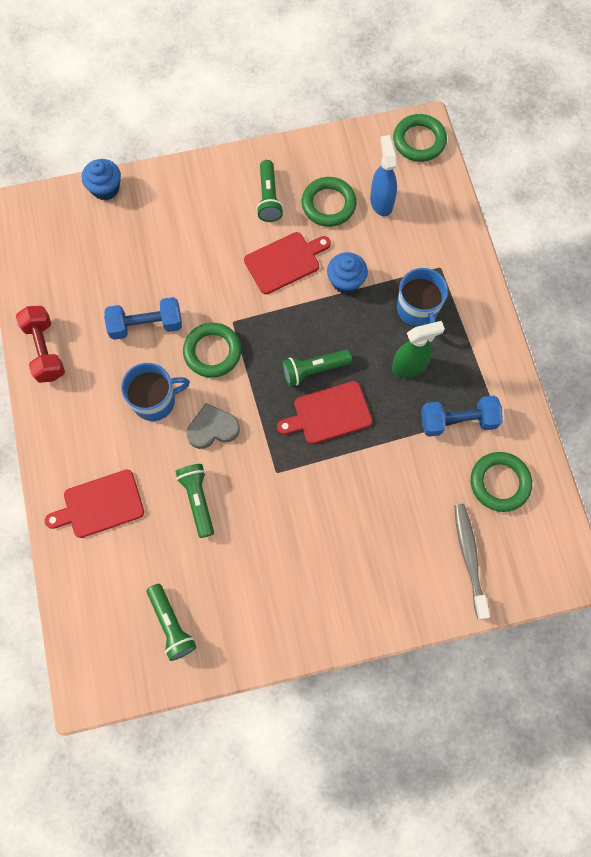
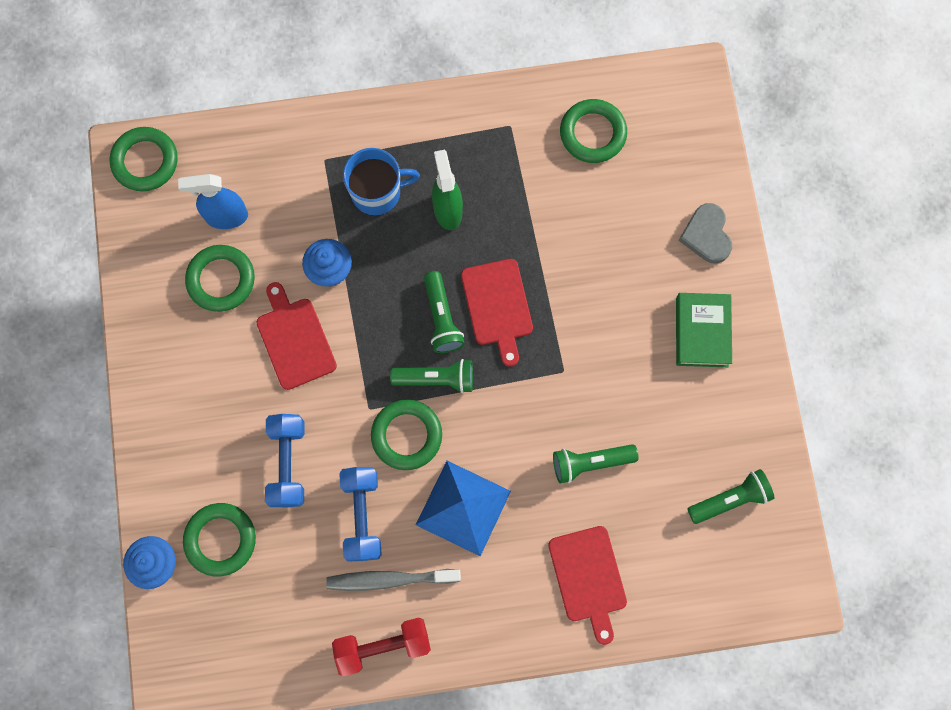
camera: 85 degrees left, 5 degrees up
blue mug [121,363,190,421] -> blue pyramid [416,461,511,556]
grey heart [186,403,240,449] -> grey heart moved to [678,203,732,263]
green flashlight [256,160,283,222] -> green flashlight moved to [390,359,473,393]
blue dumbbell [421,396,503,437] -> blue dumbbell moved to [265,414,304,507]
grey toothbrush [454,504,490,620] -> grey toothbrush moved to [326,569,461,591]
none -> green ring [183,503,256,577]
none -> green book [676,293,732,367]

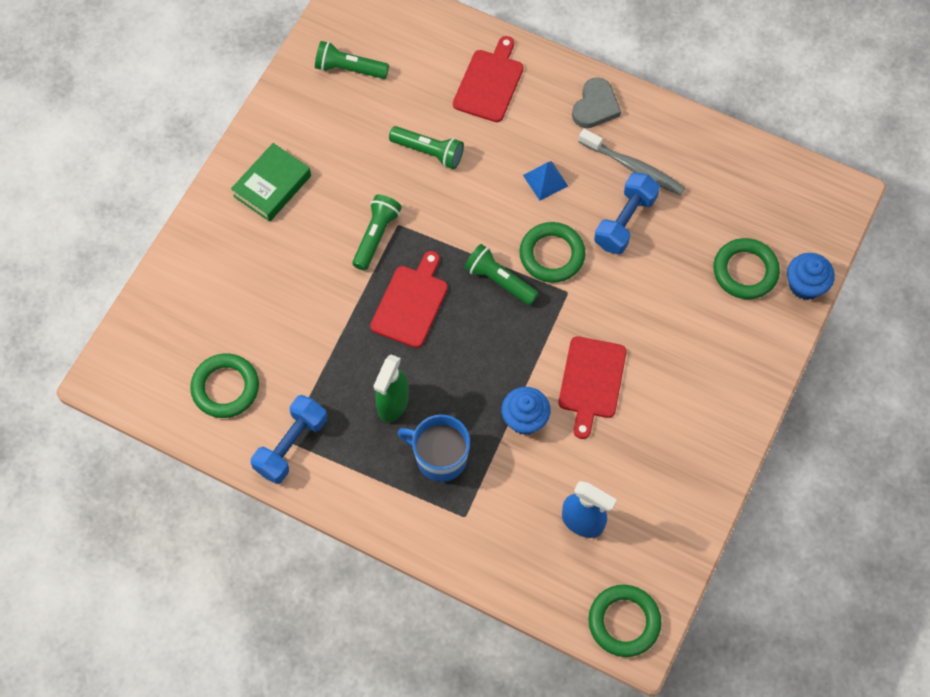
camera: 145 degrees left, 10 degrees down
green ring [185,245,255,312] -> none
blue dumbbell [265,414,304,507] -> blue dumbbell moved to [251,395,327,484]
red dumbbell [332,618,431,676] -> none
blue pyramid [416,461,511,556] -> blue pyramid [523,161,568,201], size x0.52
green flashlight [424,271,465,353] -> green flashlight moved to [352,194,402,271]
grey heart [678,203,732,263] -> grey heart moved to [572,77,621,128]

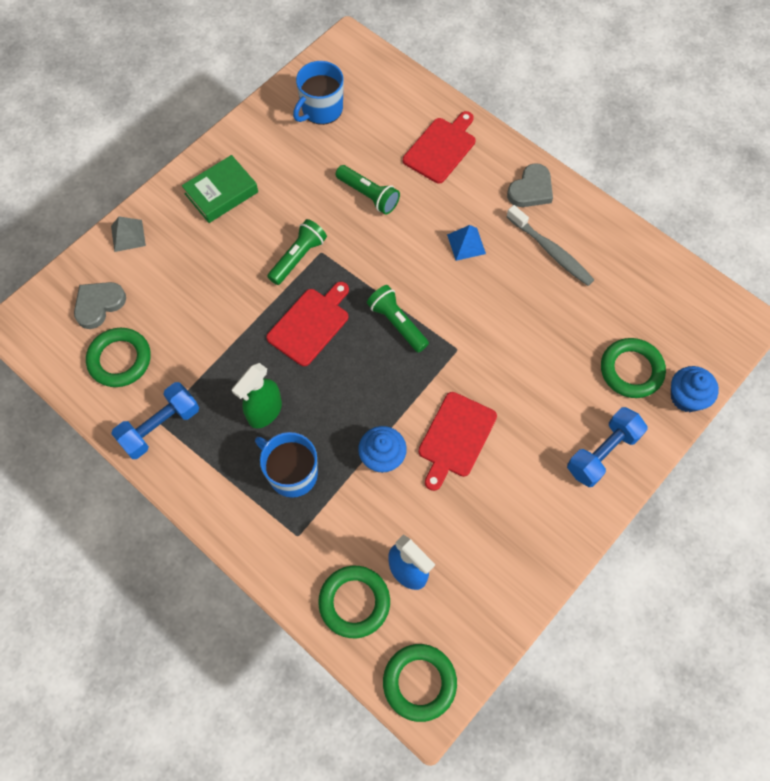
camera: 15 degrees right, 0 degrees up
green flashlight [315,41,389,79] -> blue mug [293,61,344,125]
green ring [520,222,586,283] -> green ring moved to [318,566,390,638]
blue dumbbell [594,172,660,254] -> blue dumbbell moved to [567,407,647,487]
none -> grey heart [74,282,126,329]
none -> grey pyramid [111,216,146,252]

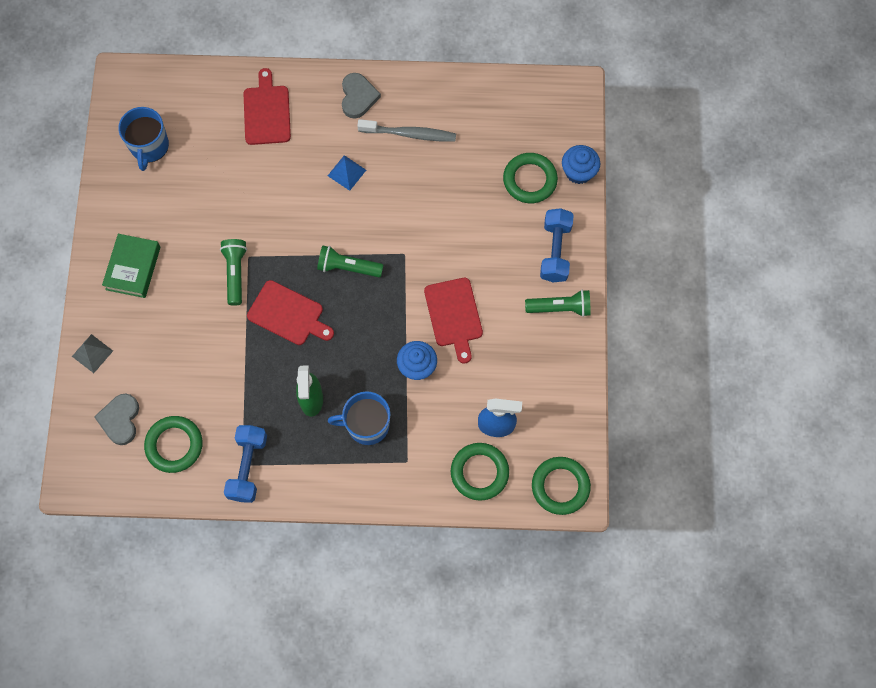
camera: 40 degrees left, 5 degrees up
red cutting board [266,282,349,366] -> red cutting board turned 120 degrees clockwise [247,280,334,345]
green flashlight [336,165,400,214] -> green flashlight moved to [525,290,591,317]

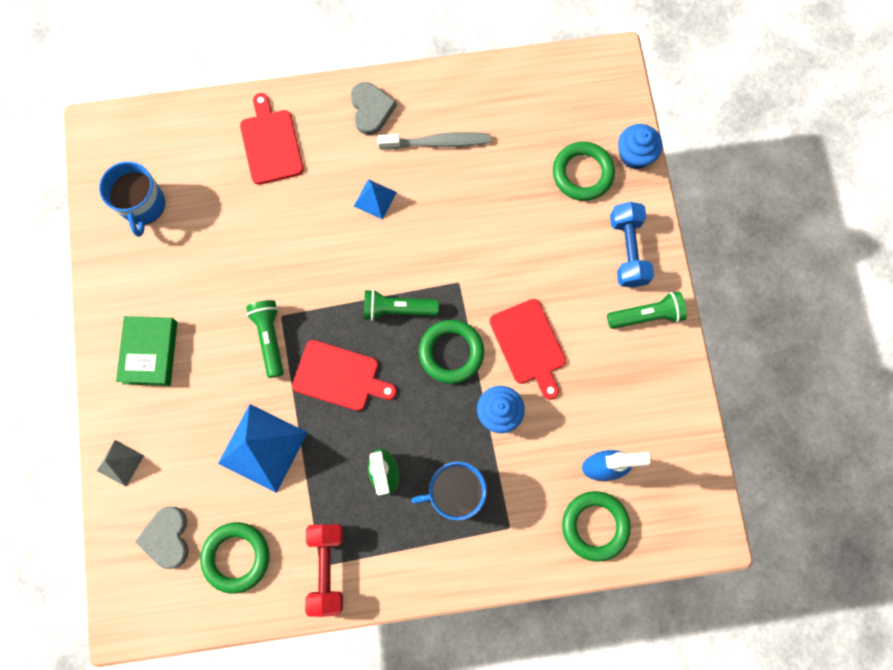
camera: 10 degrees left, 5 degrees up
blue dumbbell [224,425,267,503] -> red dumbbell [305,524,343,617]
green ring [532,457,591,515] -> green ring moved to [419,320,484,384]
none -> blue pyramid [218,404,308,493]

